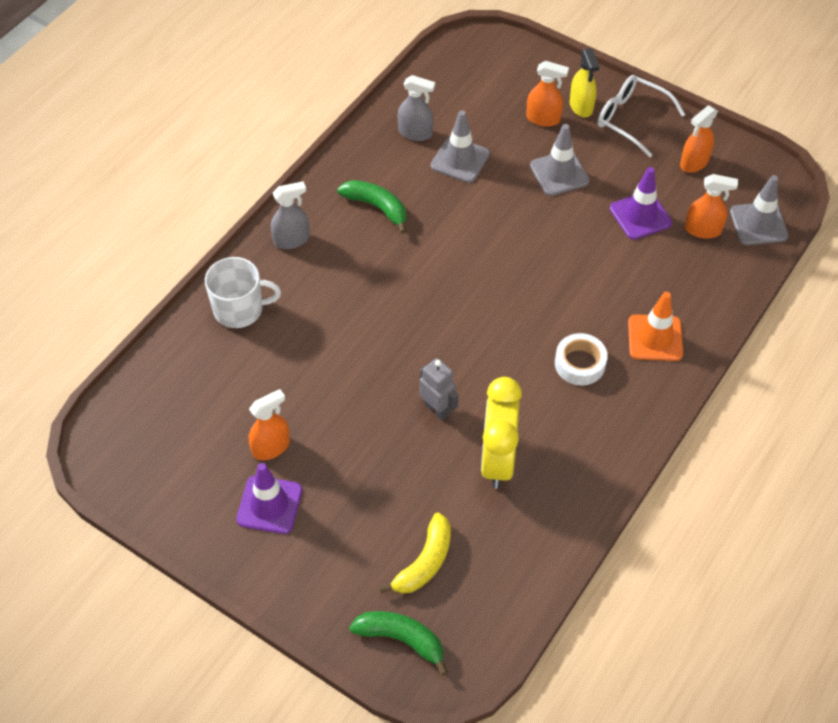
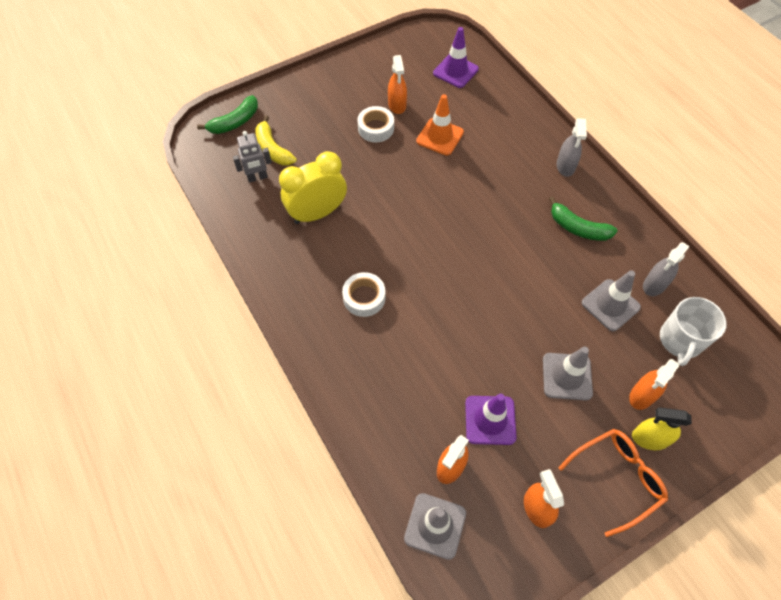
camera: 115 degrees right, 5 degrees up
white mug [205,257,281,328] -> white mug moved to [660,297,727,366]
purple traffic cone [236,463,302,534] -> purple traffic cone moved to [433,27,479,88]
green banana [337,180,406,234] -> green banana turned 60 degrees clockwise [549,196,618,241]
grey robot [420,358,459,421] -> grey robot moved to [233,131,272,183]
yellow clock [481,377,522,489] -> yellow clock turned 60 degrees counterclockwise [279,151,347,224]
white glasses [598,75,685,157] -> orange glasses [558,429,668,537]
orange traffic cone [628,292,683,361] -> orange traffic cone moved to [416,94,464,156]
none -> white tape [357,106,394,142]

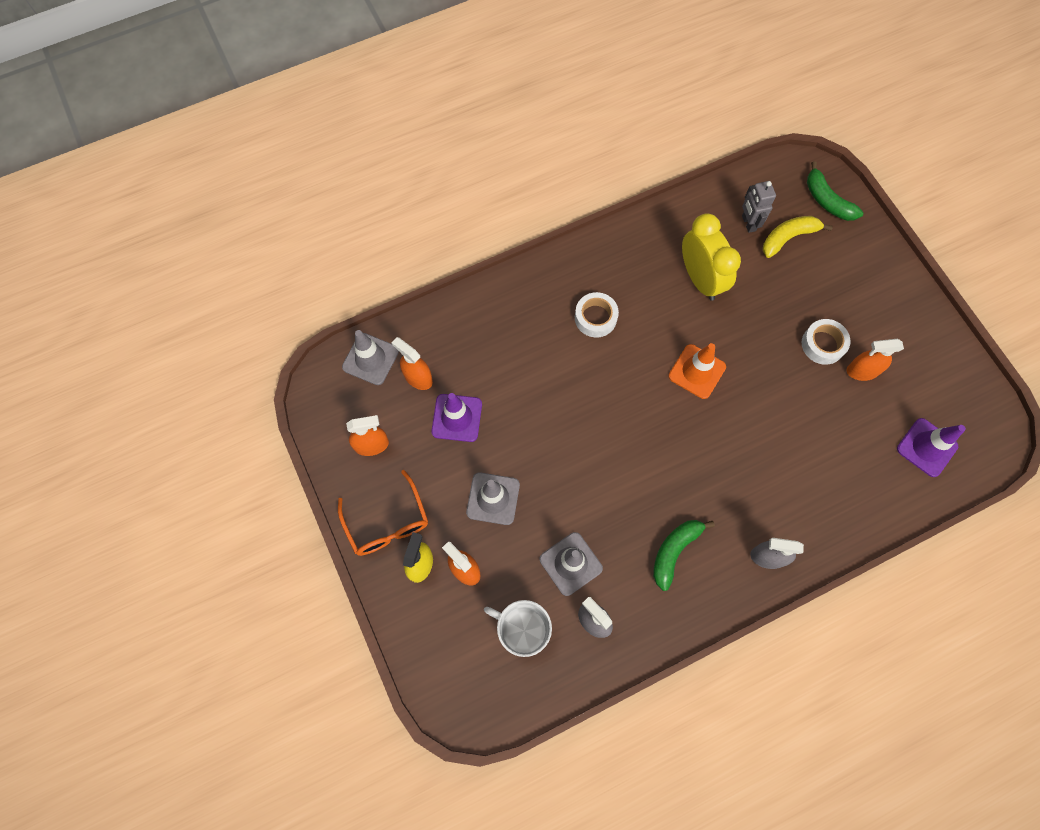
camera: 95 degrees right, 10 degrees up
orange traffic cone [416,94,464,156] -> orange traffic cone moved to [668,343,726,399]

